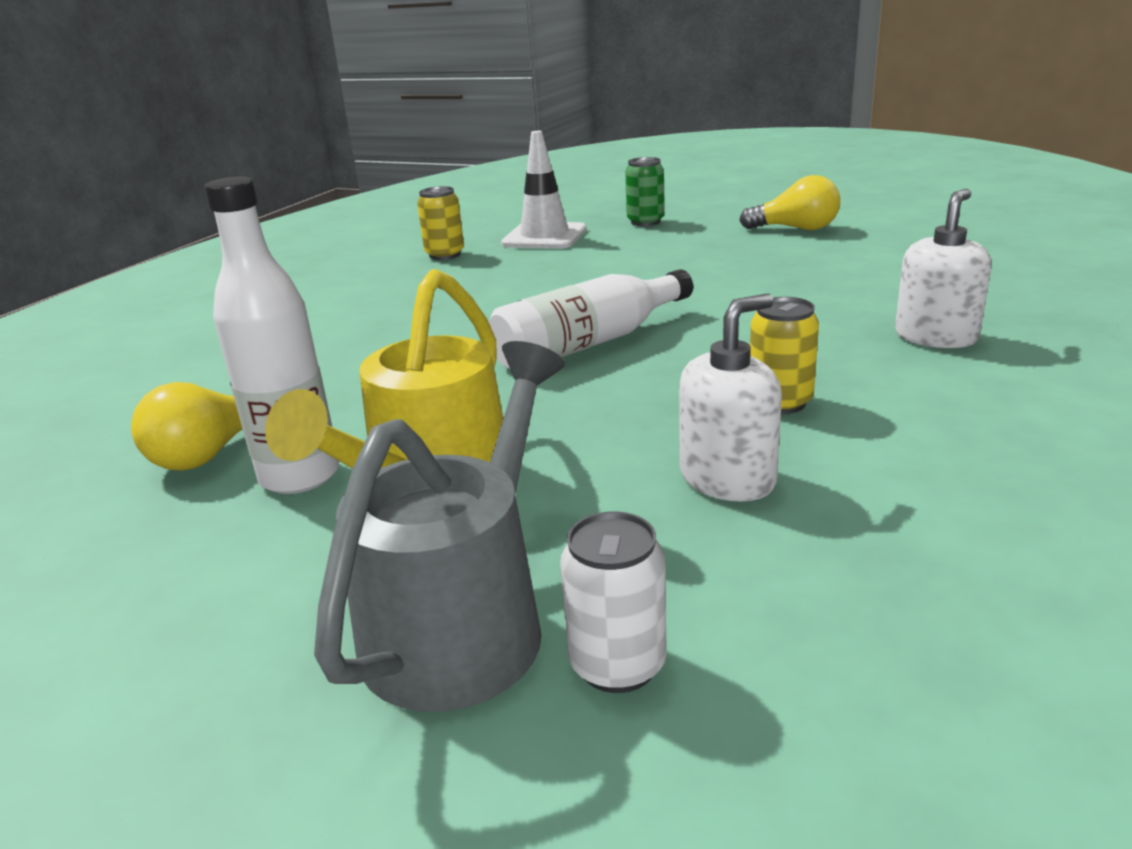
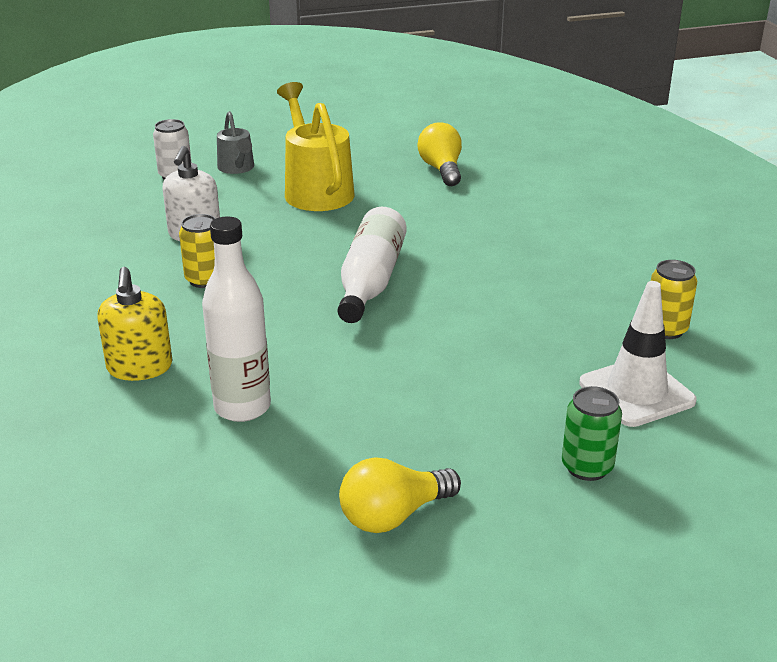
camera: 135 degrees right, 5 degrees up
white bottle [204,177,339,494] -> white bottle moved to [202,216,271,422]
grey watering can [314,341,565,711] -> grey watering can [217,111,254,174], size x0.56
white soap dispenser [895,188,991,348] -> yellow soap dispenser [97,267,172,381]

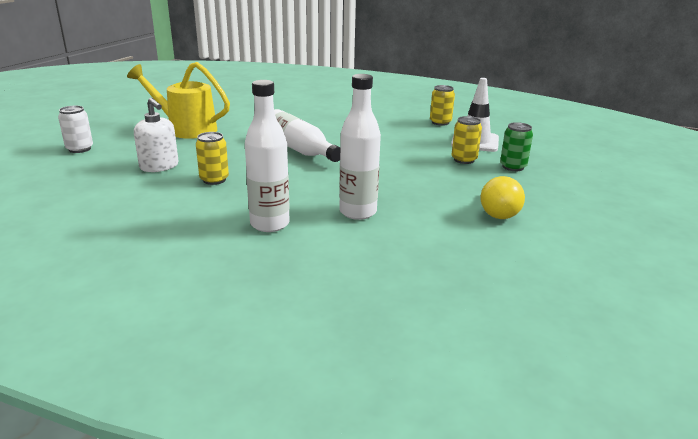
camera: 50 degrees left, 5 degrees down
yellow soap dispenser [97,267,172,381] -> white bottle [245,80,290,232]
grey watering can [217,111,254,174] -> none
yellow light bulb [417,122,462,186] -> none
none -> yellow can [452,116,482,164]

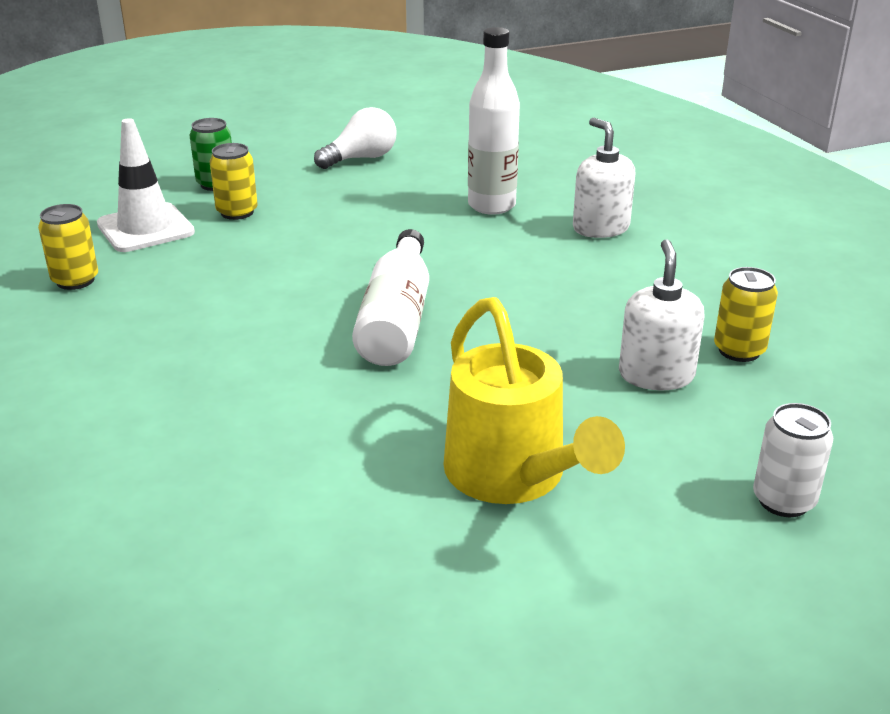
camera: 135 degrees left, 5 degrees up
yellow can [196,132,229,185] -> yellow can moved to [714,267,778,362]
white bottle [245,80,290,232] -> white soap dispenser [573,117,636,238]
yellow light bulb [481,176,525,219] -> white light bulb [314,107,397,169]

